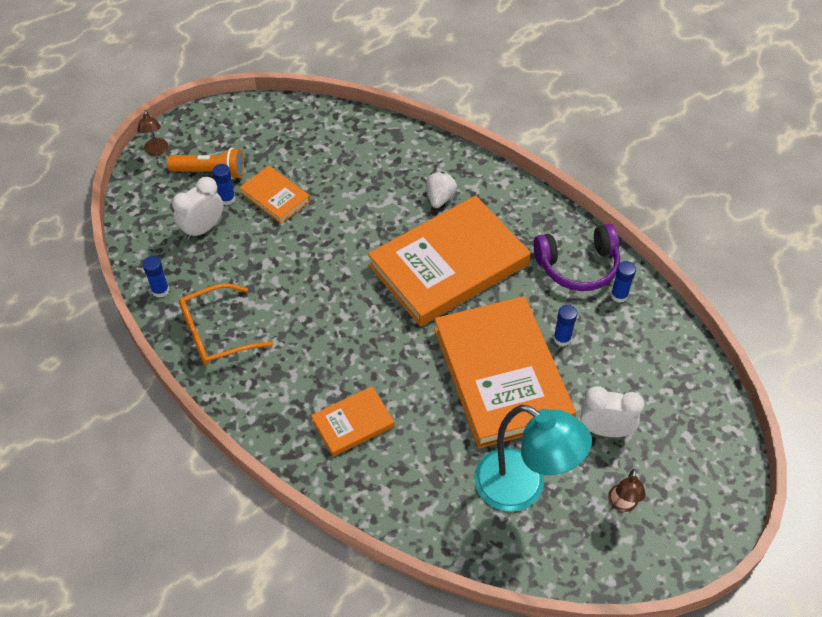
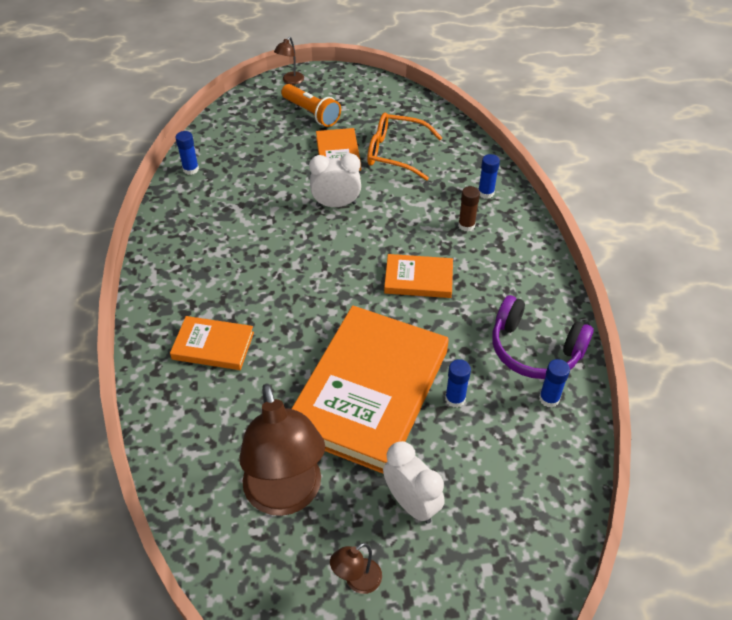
camera: 40 degrees right, 5 degrees down
white clock [172,177,223,240] -> white clock moved to [309,153,361,207]
orange glasses [179,283,273,365] -> orange glasses moved to [367,112,442,181]
blue glue stick [213,164,235,205] -> blue glue stick moved to [478,154,500,199]
orange book [368,196,530,327] -> orange book [384,254,453,298], size x0.47
white strawberry [426,172,457,208] -> brown glue stick [458,186,480,231]
turquoise lamp [474,405,592,512] -> brown lamp [239,383,325,516]

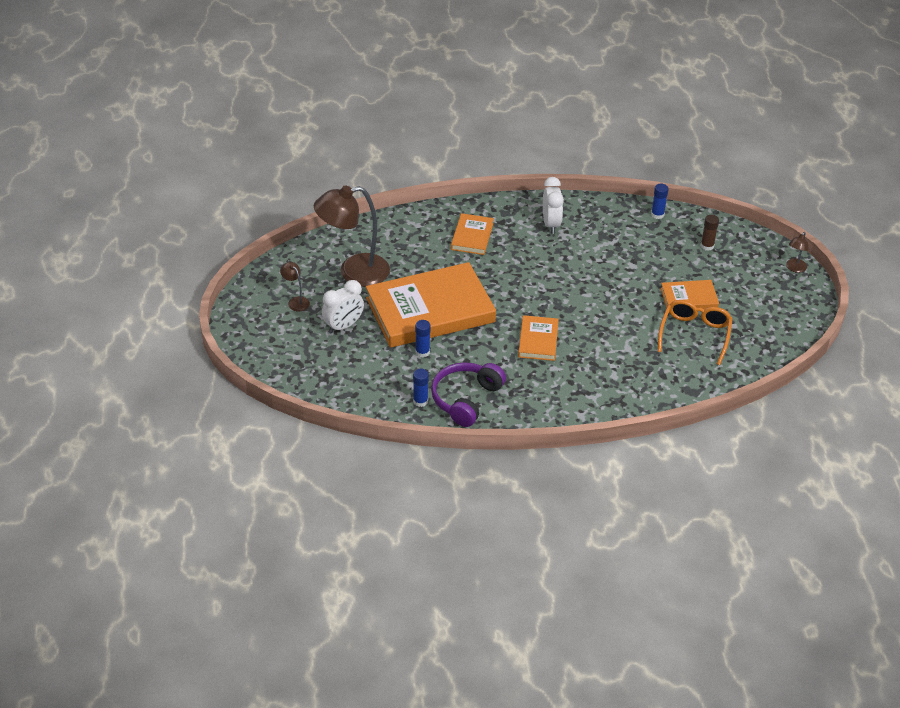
camera: 90 degrees right, 5 degrees down
brown lamp [274,37,304,85] -> brown lamp turned 90 degrees counterclockwise [786,232,808,273]
orange flashlight [281,84,341,127] -> none
orange book [292,305,449,474] -> orange book turned 45 degrees counterclockwise [366,262,496,348]
white clock [309,153,361,207] -> white clock moved to [543,177,564,234]
brown glue stick [458,186,480,231] -> brown glue stick moved to [701,215,719,251]
blue glue stick [478,154,500,199] -> none

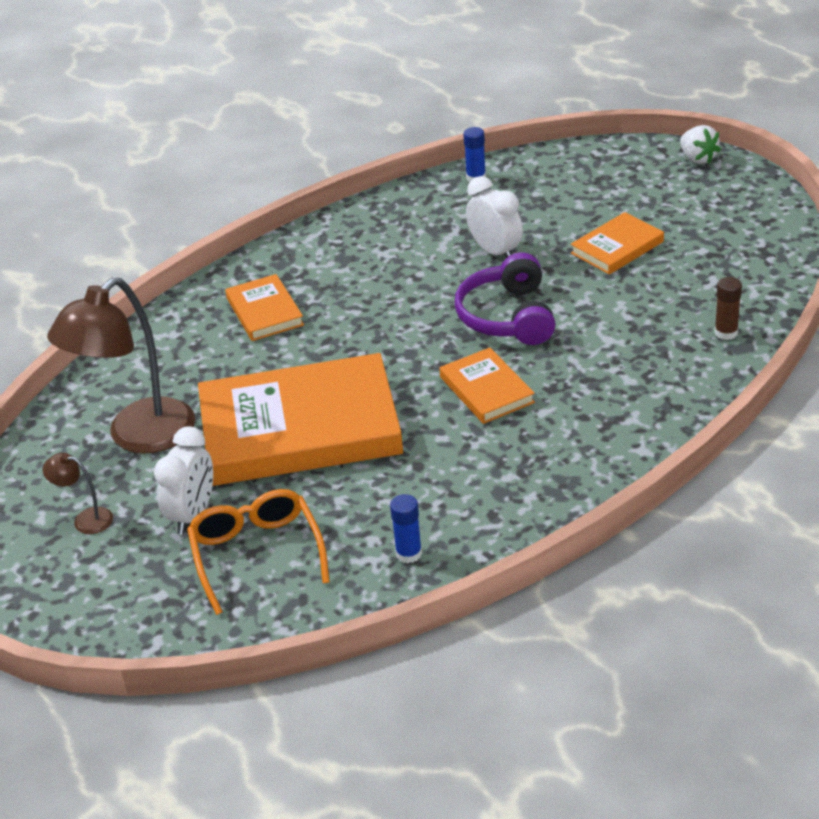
camera: 30 degrees left, 5 degrees down
orange book [366,262,496,348] -> orange book turned 45 degrees clockwise [198,353,403,486]
blue glue stick [415,320,431,358] -> none
purple headphones [431,362,506,427] -> purple headphones moved to [455,253,555,345]
white clock [543,177,564,234] -> white clock moved to [466,176,523,258]
orange glasses [658,300,733,365] -> orange glasses moved to [187,489,330,615]
brown glue stick [701,215,719,251] -> brown glue stick moved to [714,277,742,340]
brown lamp [786,232,808,273] -> white strawberry [680,125,721,164]

